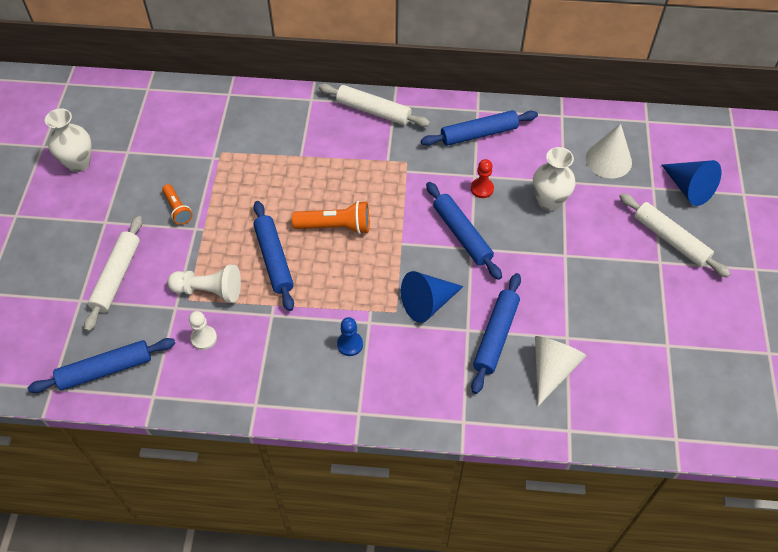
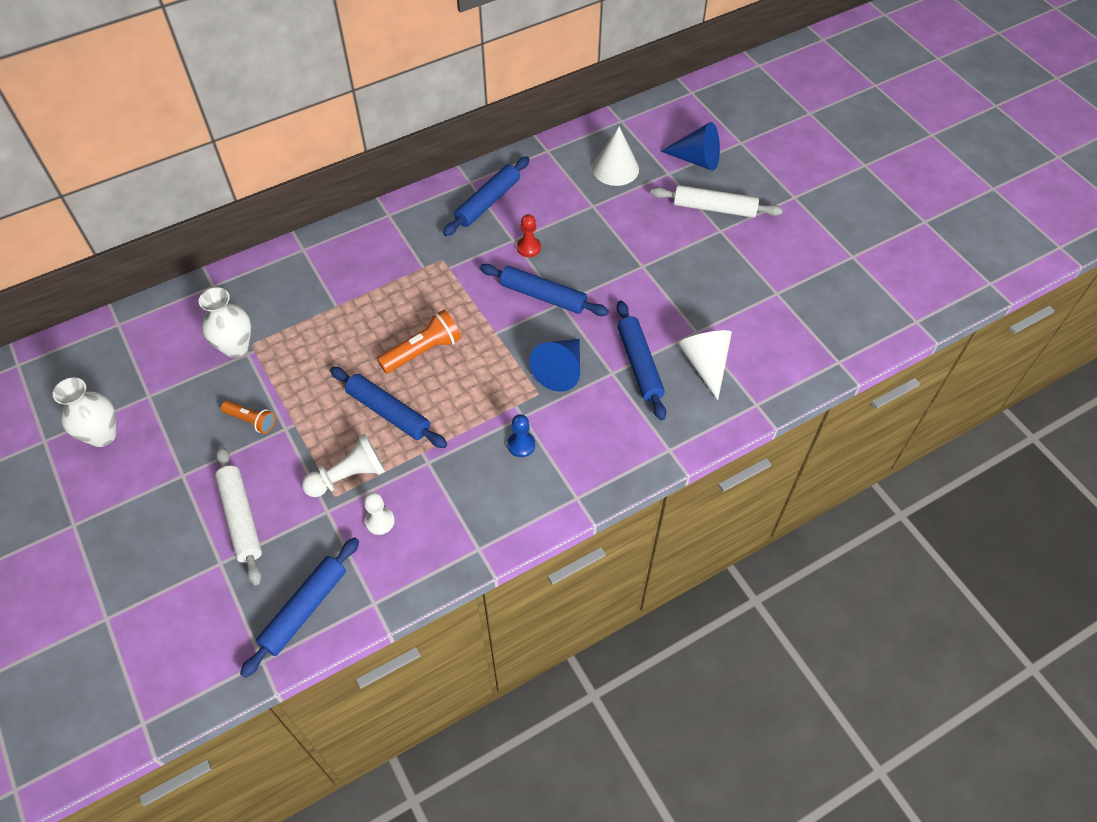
camera: 35 degrees left, 0 degrees up
white rolling pin [319,84,430,127] -> none
white vase [533,147,575,211] -> white vase moved to [199,287,251,358]

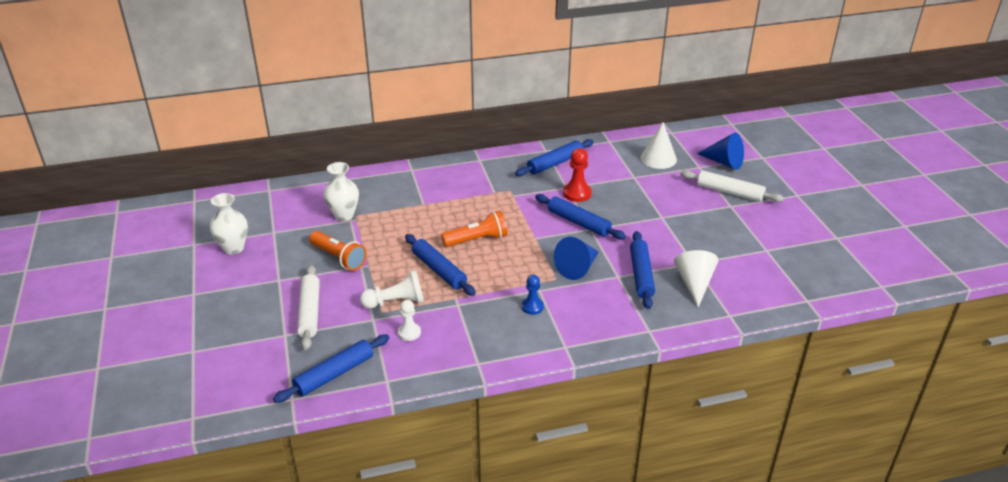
camera: 15 degrees right, 20 degrees down
orange flashlight [221,401,275,434] -> orange flashlight [309,231,367,271], size x1.58
red pawn [517,214,541,257] -> red pawn [563,148,592,202], size x1.51

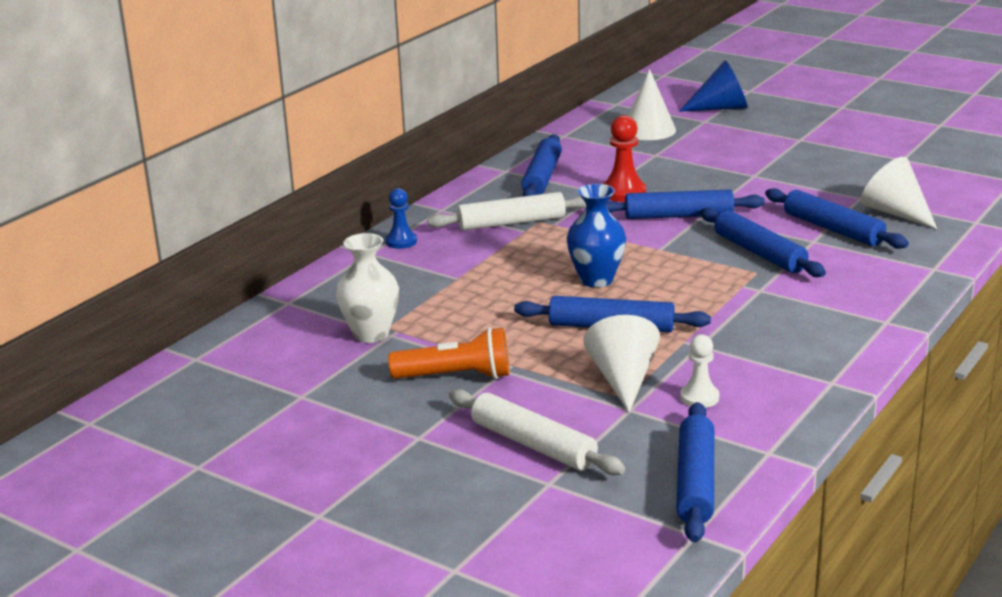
camera: 40 degrees left, 10 degrees down
white vase [210,193,248,255] -> none
white pawn [360,270,424,309] -> white cone [583,315,660,413]
orange flashlight [441,211,508,247] -> blue vase [566,184,626,287]
blue pawn [522,274,544,315] -> blue pawn moved to [386,188,417,249]
blue cone [554,237,599,280] -> blue rolling pin [700,208,826,277]
white rolling pin [680,170,784,202] -> white rolling pin moved to [427,192,586,231]

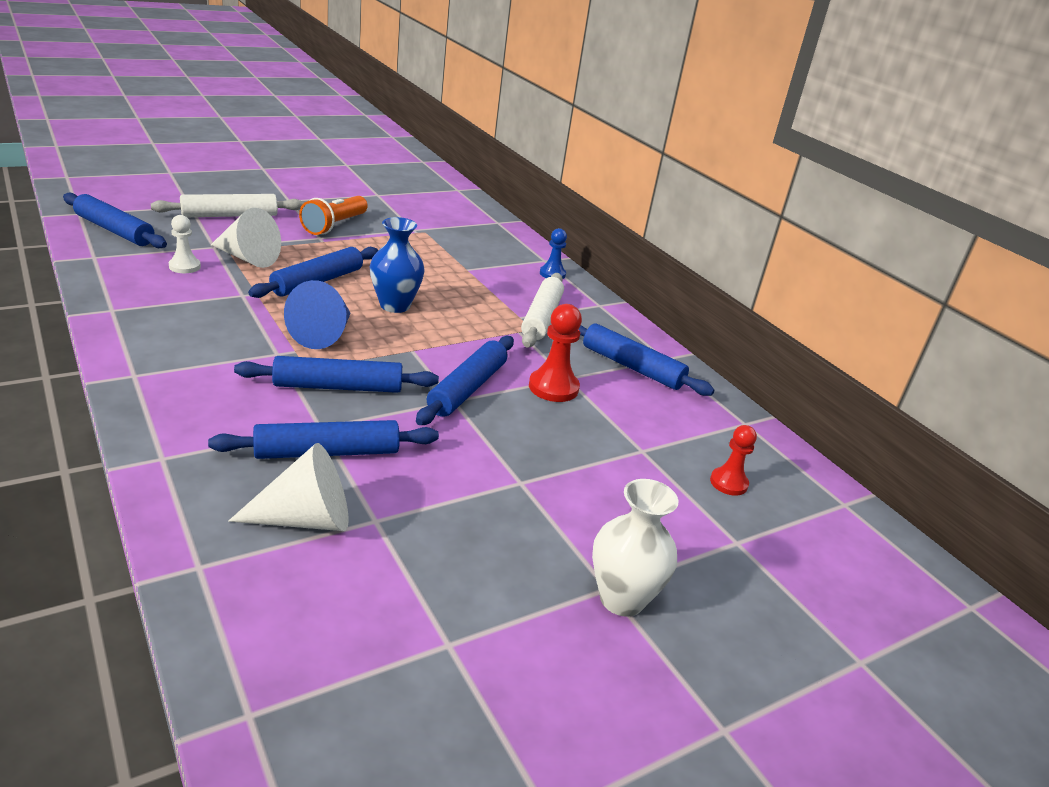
camera: 110 degrees right, 5 degrees up
white vase [336,233,399,343] -> white vase moved to [592,479,678,617]
white cone [628,69,676,140] -> red pawn [710,425,757,496]
blue cone [679,60,748,112] -> blue cone moved to [284,280,350,349]

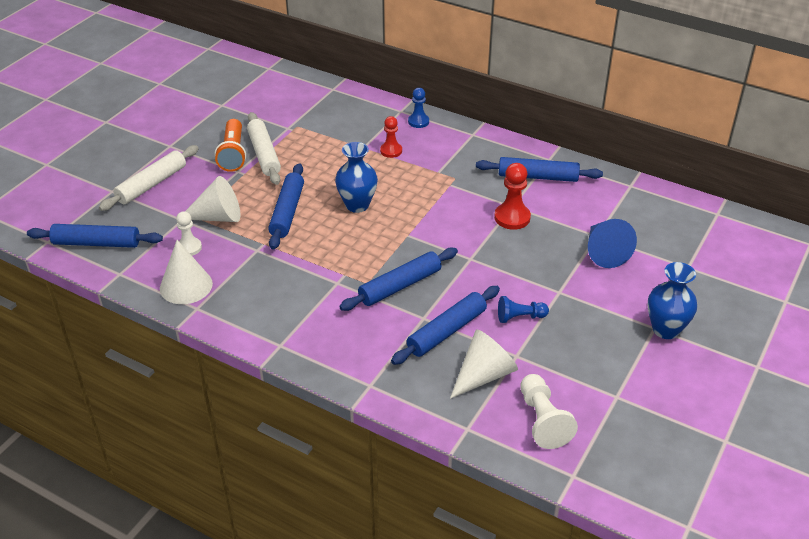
camera: 25 degrees left, 10 degrees up
blue cone [284,280,350,349] -> blue cone moved to [588,219,637,268]
blue rolling pin [416,336,514,425] -> none
white rolling pin [521,273,564,347] -> white rolling pin moved to [247,112,281,185]
white vase [592,479,678,617] -> blue vase [648,262,697,339]
red pawn [710,425,757,496] -> red pawn moved to [380,116,402,158]
none -> white cone [160,240,213,304]
none -> blue pawn [498,296,549,323]
none -> white pawn [520,374,578,449]

